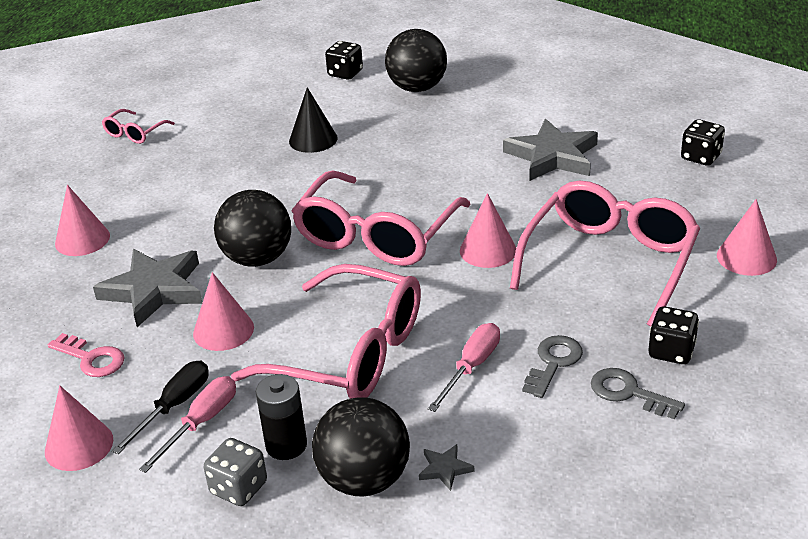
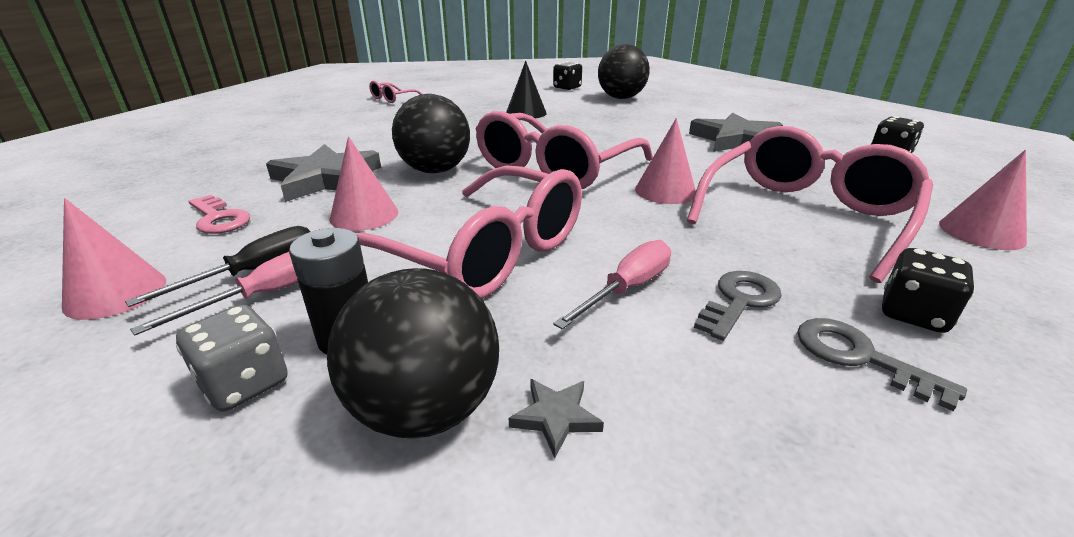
camera: 10 degrees right, 5 degrees down
pink cone [55,185,110,256] -> none

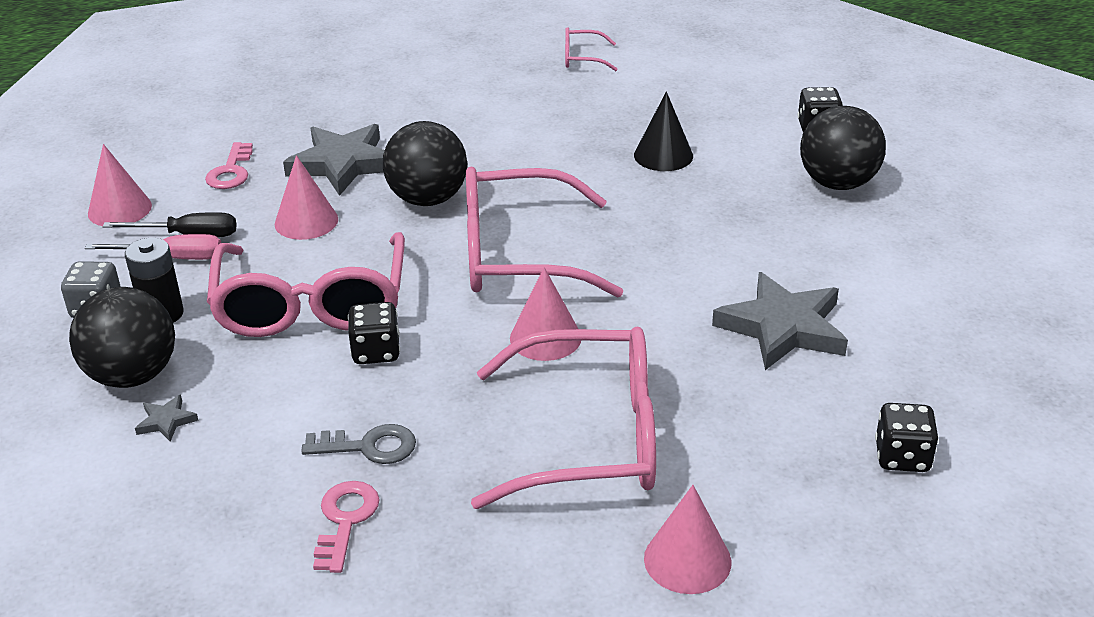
camera: 50 degrees right, 5 degrees up
pink screwdriver [553,240,671,329] -> none
grey key [797,318,967,411] -> pink key [313,481,380,573]
black dice [882,248,975,333] -> black dice moved to [348,302,400,364]

